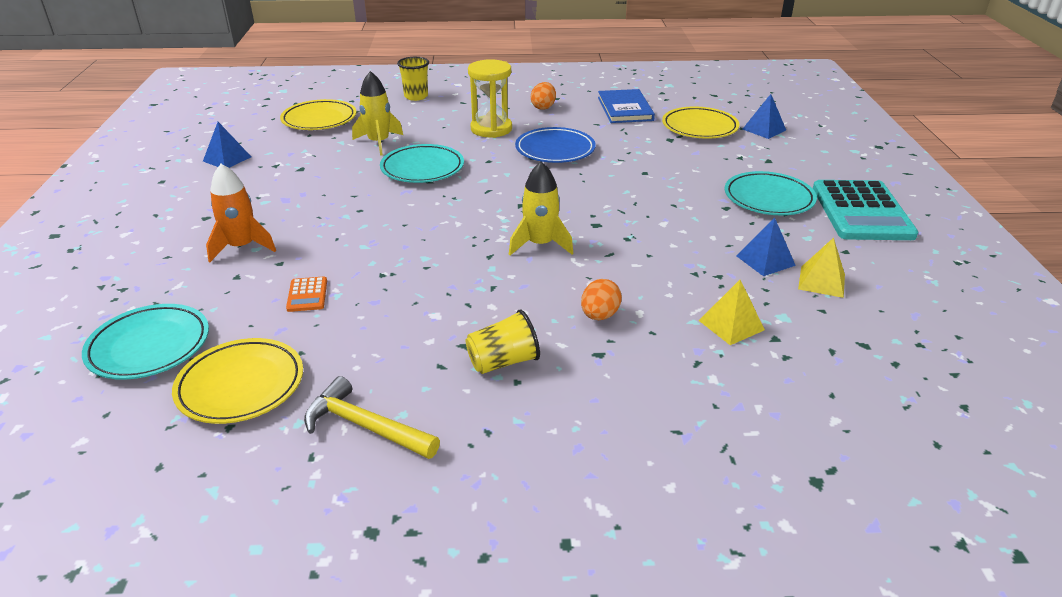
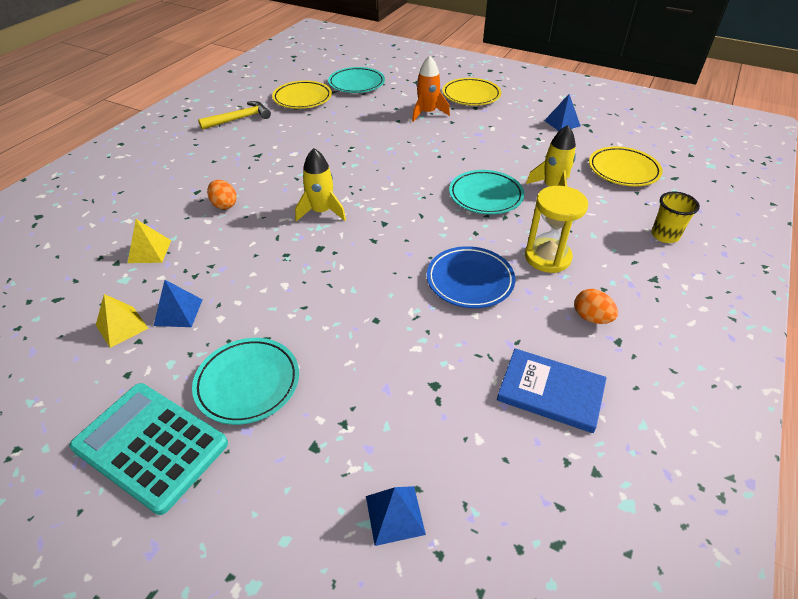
camera: 120 degrees right, 10 degrees up
orange calculator [286,276,327,312] -> none
yellow cup [466,309,540,374] -> none
yellow plate [662,106,739,138] -> yellow plate moved to [443,78,501,105]

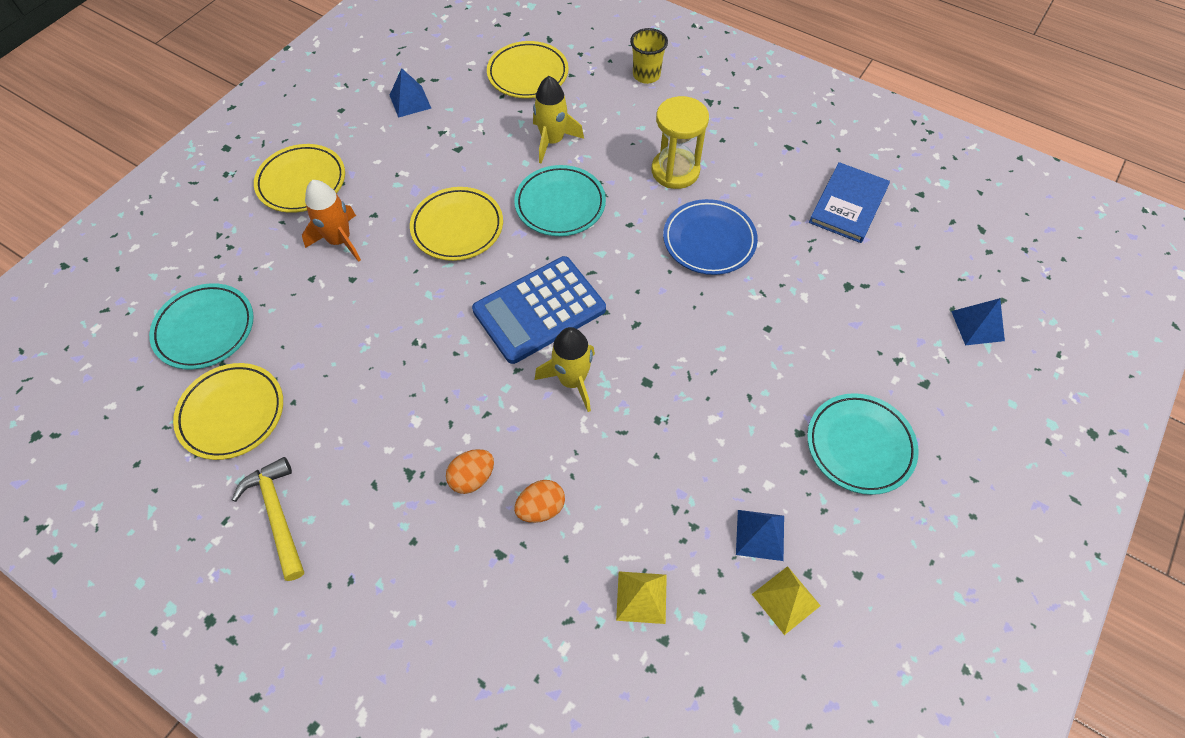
camera: 85 degrees left, 15 degrees up
turquoise calculator [69,383,228,515] -> none
orange egg [574,289,618,324] -> orange egg moved to [446,449,494,494]
none -> yellow plate [410,187,503,261]
none -> blue calculator [472,256,606,364]

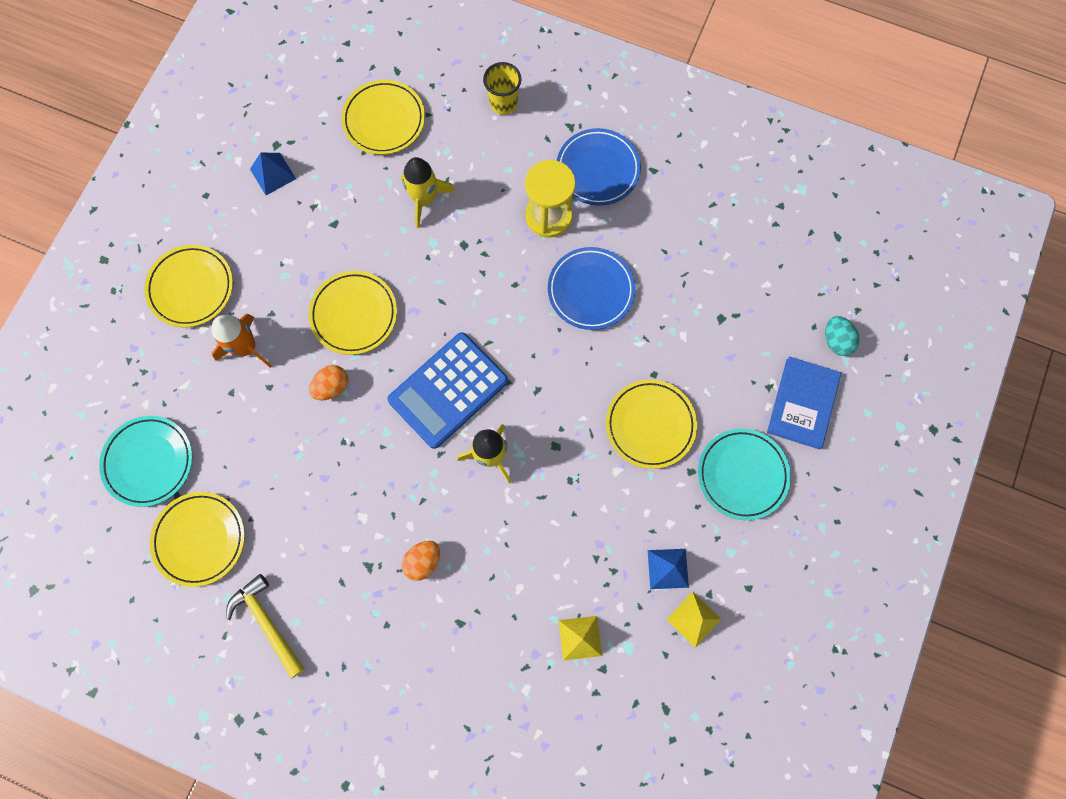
camera: 10 degrees left, 15 degrees up
turquoise plate [514,165,606,236] -> none
orange egg [514,480,565,523] -> orange egg moved to [309,365,349,400]
blue book [809,162,890,243] -> blue book moved to [767,357,841,449]
blue pyramid [951,298,1005,345] -> turquoise egg [825,316,860,356]
none -> blue plate [557,128,641,206]
none -> yellow plate [606,379,697,469]

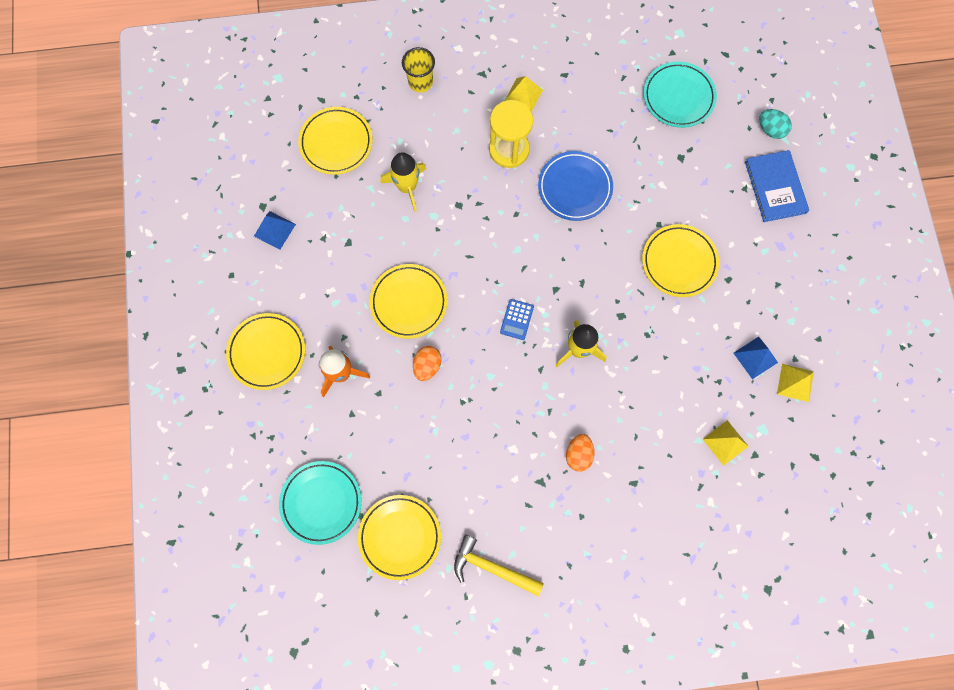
camera: 30 degrees left, 0 degrees up
blue calculator [387,332,508,449] -> blue calculator [500,299,534,340], size x0.42
blue plate [557,128,641,206] -> yellow pyramid [505,76,543,112]
turquoise plate [698,428,791,520] -> turquoise plate moved to [643,62,717,128]

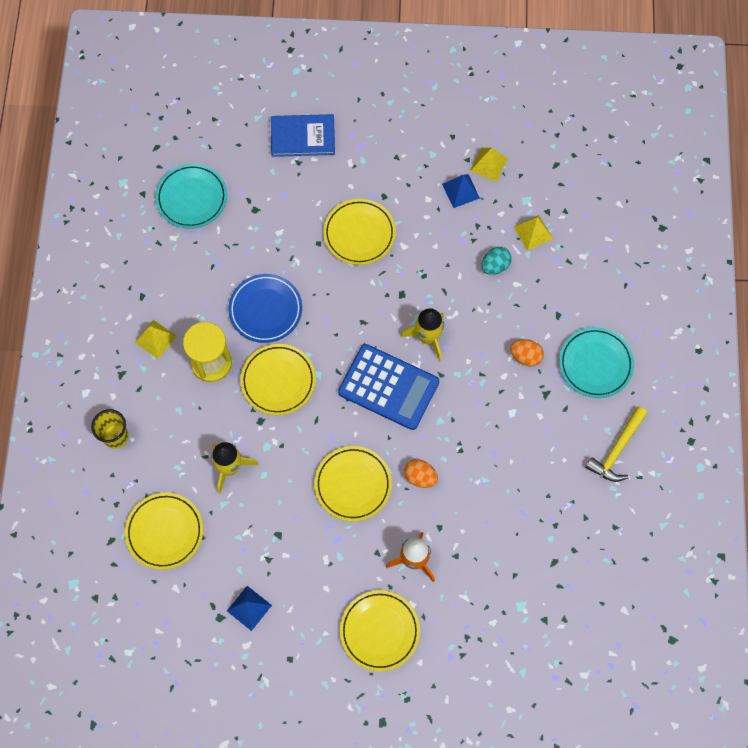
camera: 80 degrees left, 5 degrees down
turquoise plate [279,461,362,545] -> turquoise plate moved to [559,327,634,398]
yellow plate [358,495,441,580] -> yellow plate moved to [240,344,316,415]
blue calculator [500,299,534,340] -> blue calculator [338,344,439,430], size x2.40
turquoise egg [759,109,792,139] -> turquoise egg moved to [481,247,512,275]

